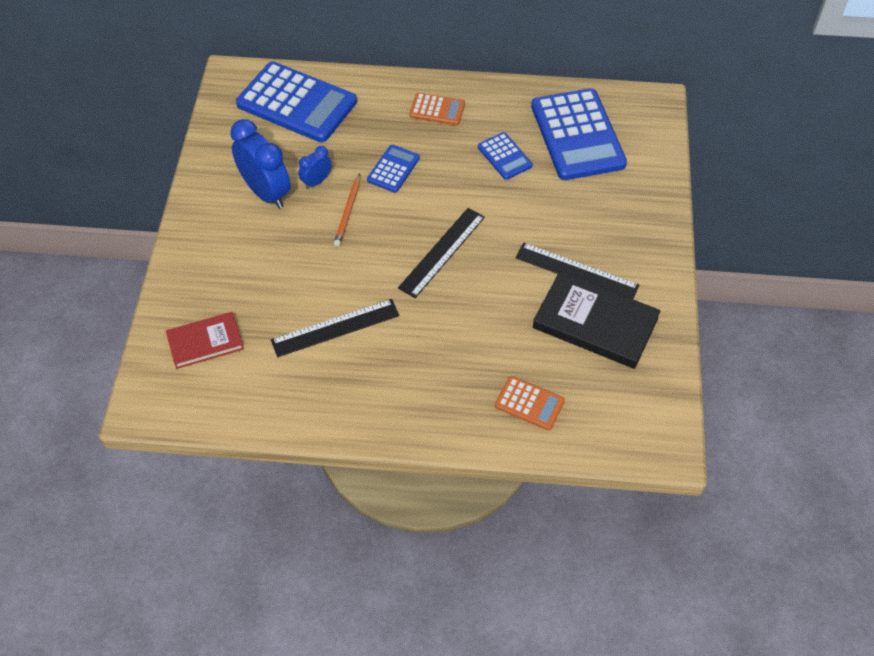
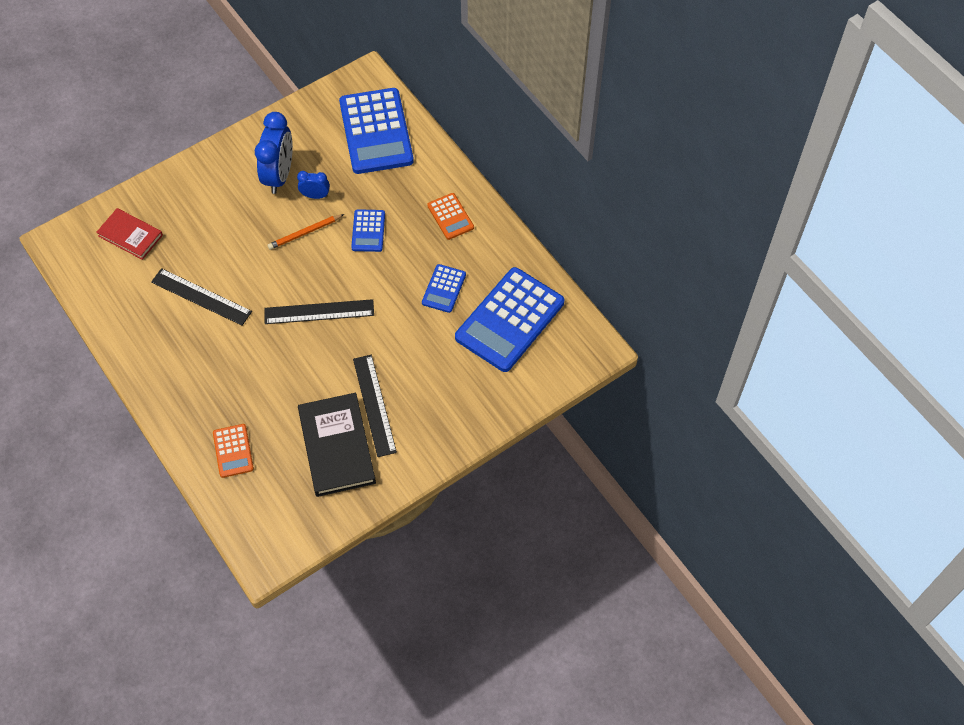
camera: 50 degrees right, 5 degrees up
blue calculator [367,145,420,193] -> blue calculator turned 105 degrees clockwise [351,209,385,252]

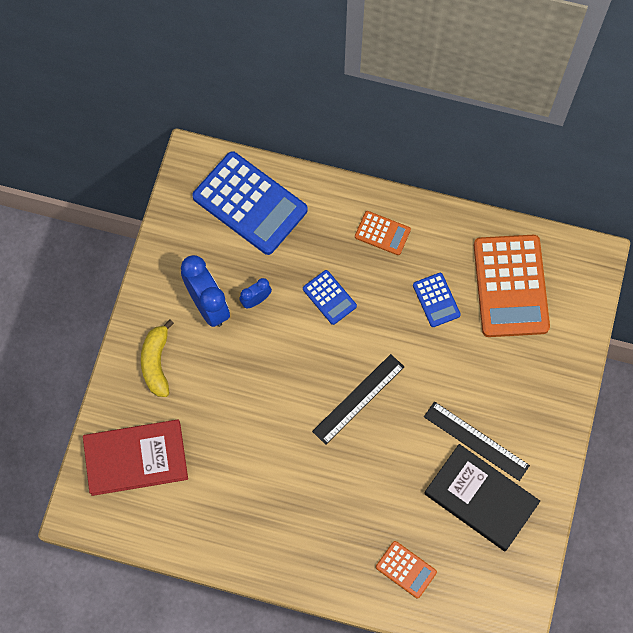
camera: 40 degrees left, 10 degrees up
red book [96,208,163,260] -> red book [83,419,188,496], size x1.61
black ruler [151,268,252,325] -> none
orange pencil [268,214,344,250] -> none
blue calculator [455,267,564,372] -> orange calculator [474,235,550,337]
none -> yellow banana [141,319,174,397]

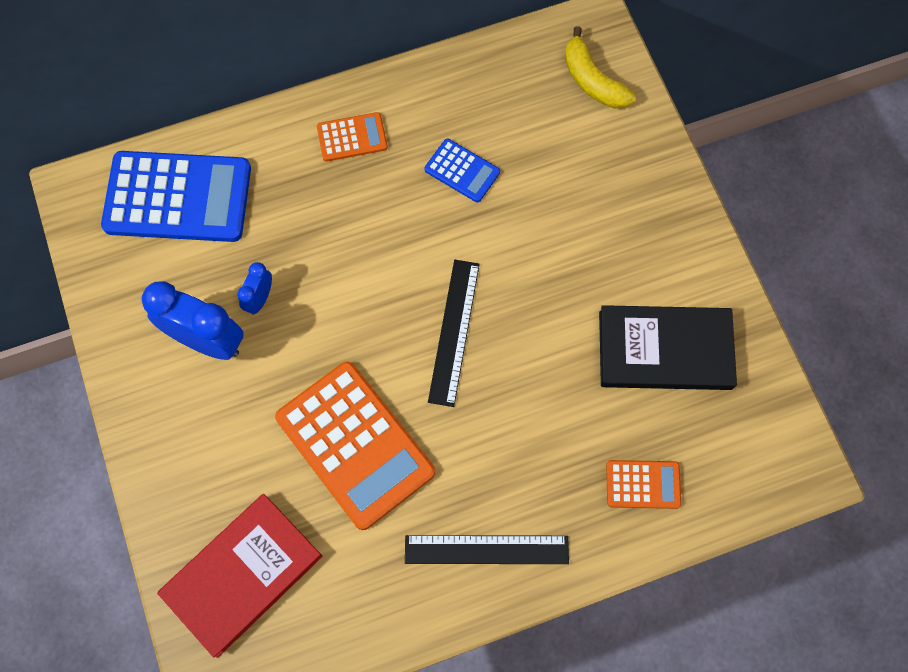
camera: 35 degrees left, 0 degrees up
yellow banana [141,319,174,397] -> yellow banana moved to [565,26,636,109]
blue calculator [303,270,357,325] -> none
black ruler [424,402,530,481] -> black ruler moved to [405,535,569,564]
orange calculator [474,235,550,337] -> orange calculator moved to [275,361,435,530]

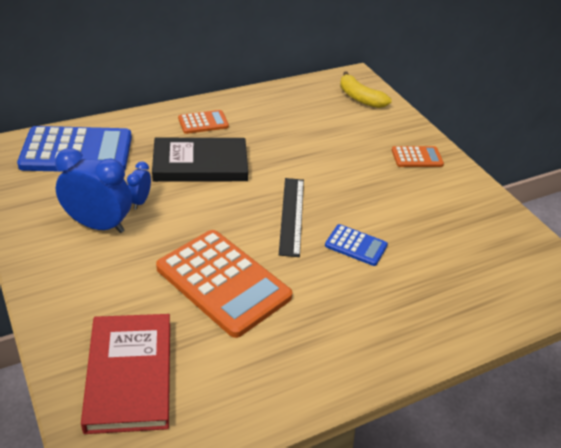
camera: 10 degrees left, 30 degrees down
red book [157,494,322,658] -> red book turned 45 degrees counterclockwise [81,314,170,434]
black ruler [405,535,569,564] -> none
blue calculator [425,139,500,202] -> blue calculator moved to [325,224,388,266]
black book [599,305,737,390] -> black book moved to [152,138,248,182]
orange calculator [606,460,681,509] -> orange calculator moved to [392,146,444,167]

